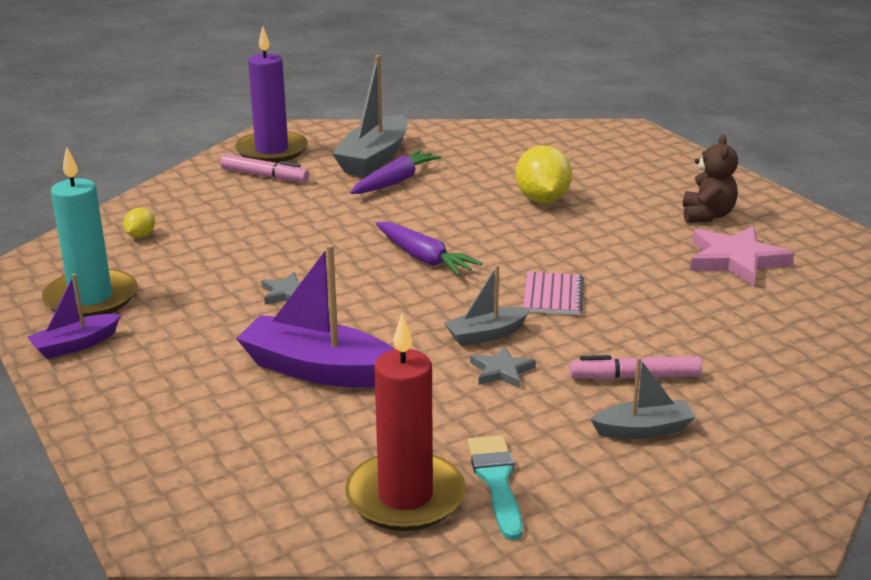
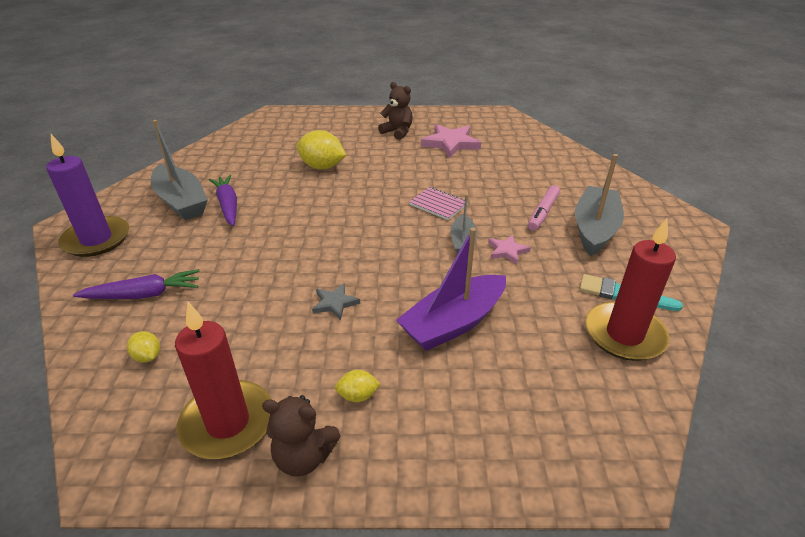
camera: 60 degrees left, 10 degrees up
purple boat [27,274,121,359] -> brown teddy bear [262,395,341,477]
turquoise candle [42,146,137,318] -> red candle [175,302,272,459]
pink marker [220,154,309,182] -> none
purple carrot [376,222,483,276] -> purple carrot moved to [73,269,200,299]
grey star [470,346,536,388] -> pink star [488,235,531,264]
grey boat [590,357,695,439] -> grey boat [575,154,624,256], size x1.79
none -> yellow lemon [335,370,381,402]

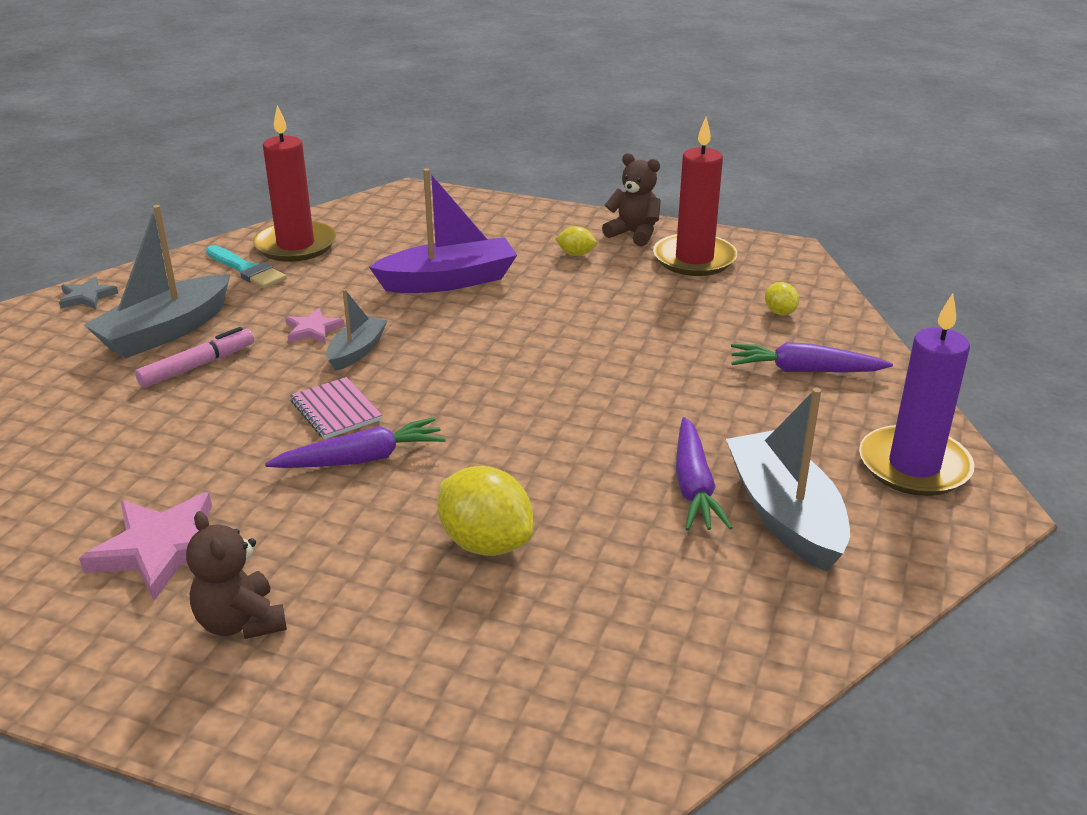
camera: 160 degrees left, 5 degrees down
grey star [312,283,360,320] -> grey star moved to [59,276,118,309]
none -> purple carrot [265,417,446,468]

